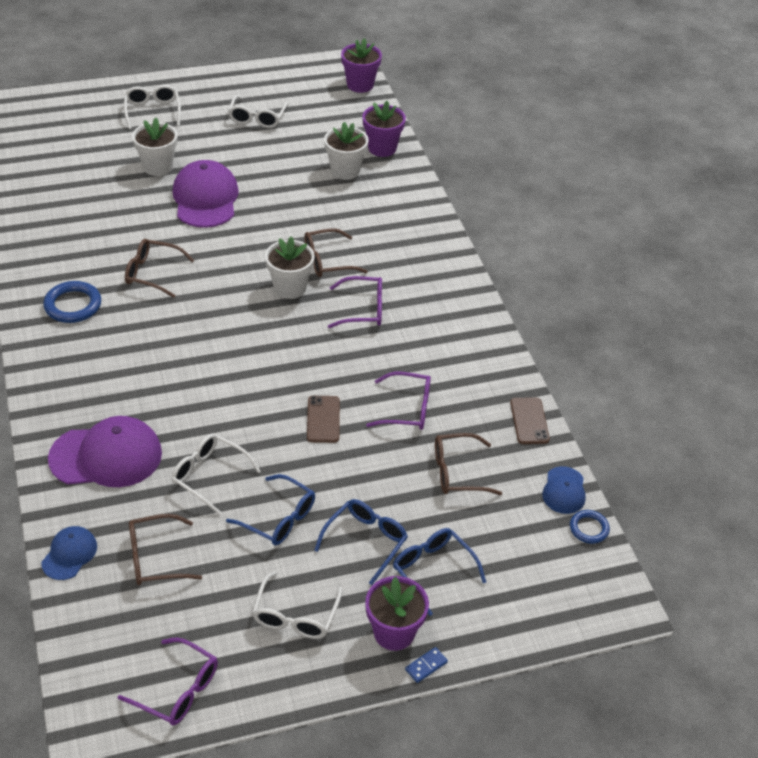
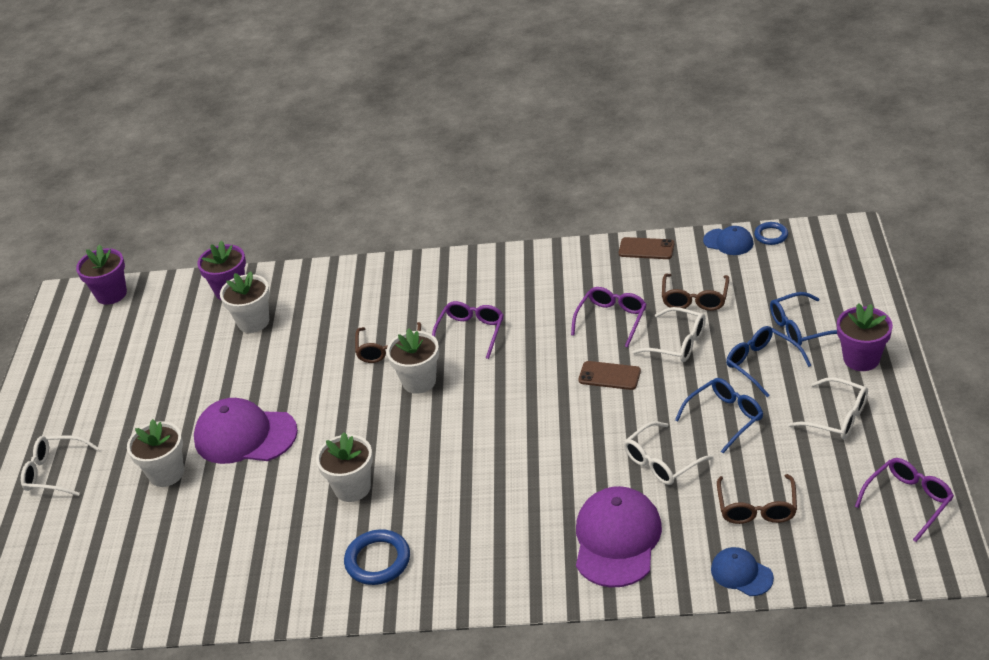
camera: 65 degrees left, 5 degrees down
brown glasses [125,239,194,298] -> white flower pot [316,432,373,502]
white glasses [228,95,288,128] -> white glasses moved to [633,307,706,362]
blue domino [405,647,448,683] -> none

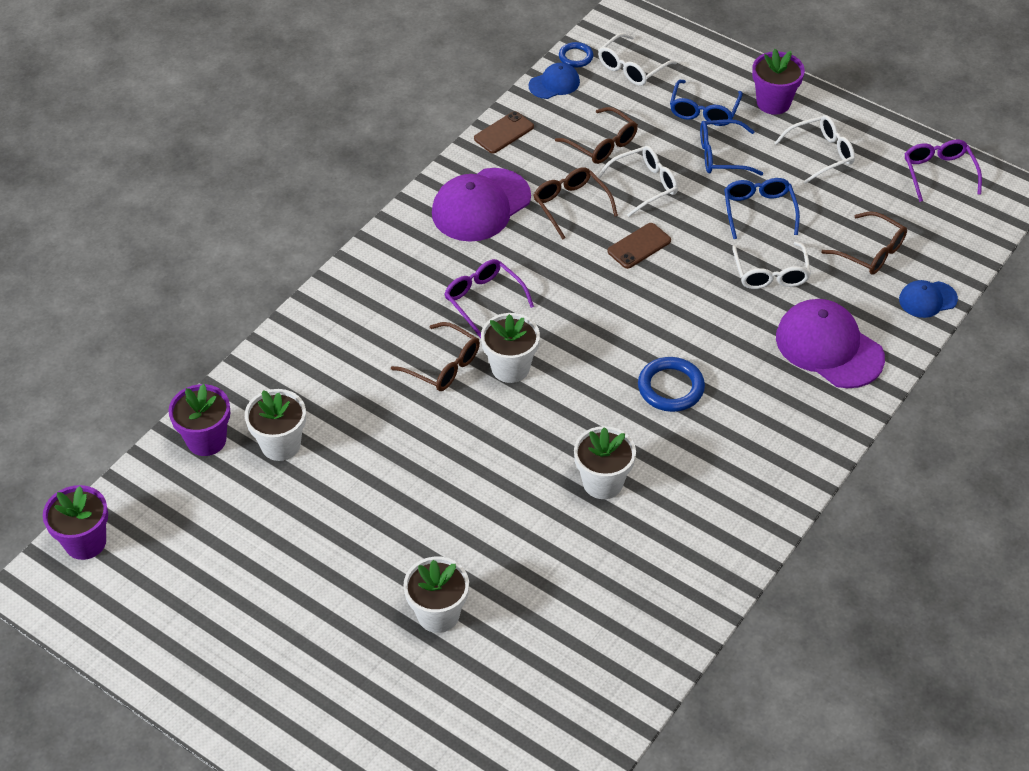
camera: 60 degrees left, 10 degrees up
white glasses [21,436,99,496] -> white glasses moved to [598,33,677,86]
purple cap [194,398,298,464] -> purple cap moved to [432,168,531,242]
blue ring [344,529,410,585] -> blue ring moved to [638,357,705,412]
purple glasses [571,287,647,348] -> brown glasses [533,167,618,239]

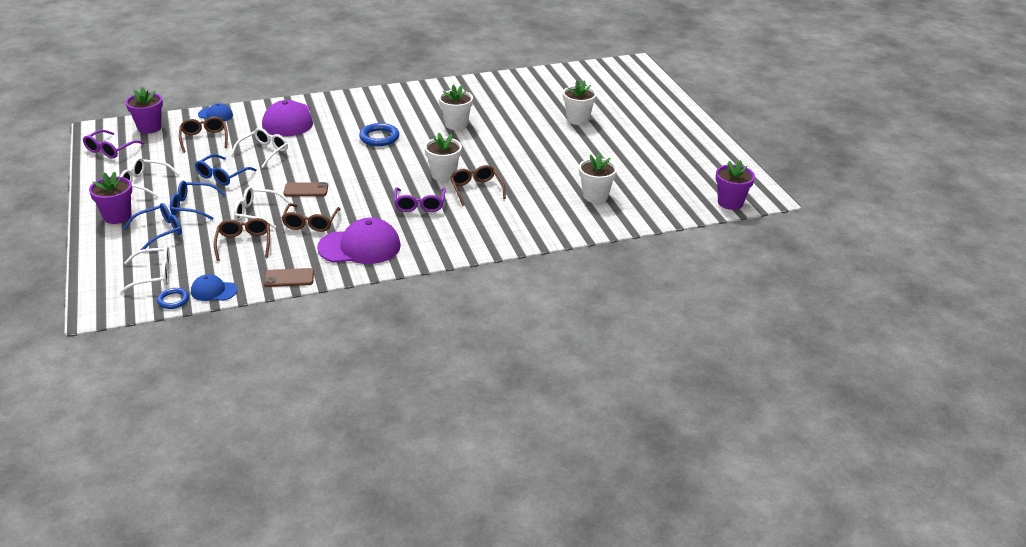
camera: 145 degrees left, 15 degrees down
purple flower pot [168,384,230,456] -> purple flower pot moved to [125,87,163,134]
blue glasses [700,119,763,175] -> blue glasses turned 150 degrees clockwise [170,181,226,220]

